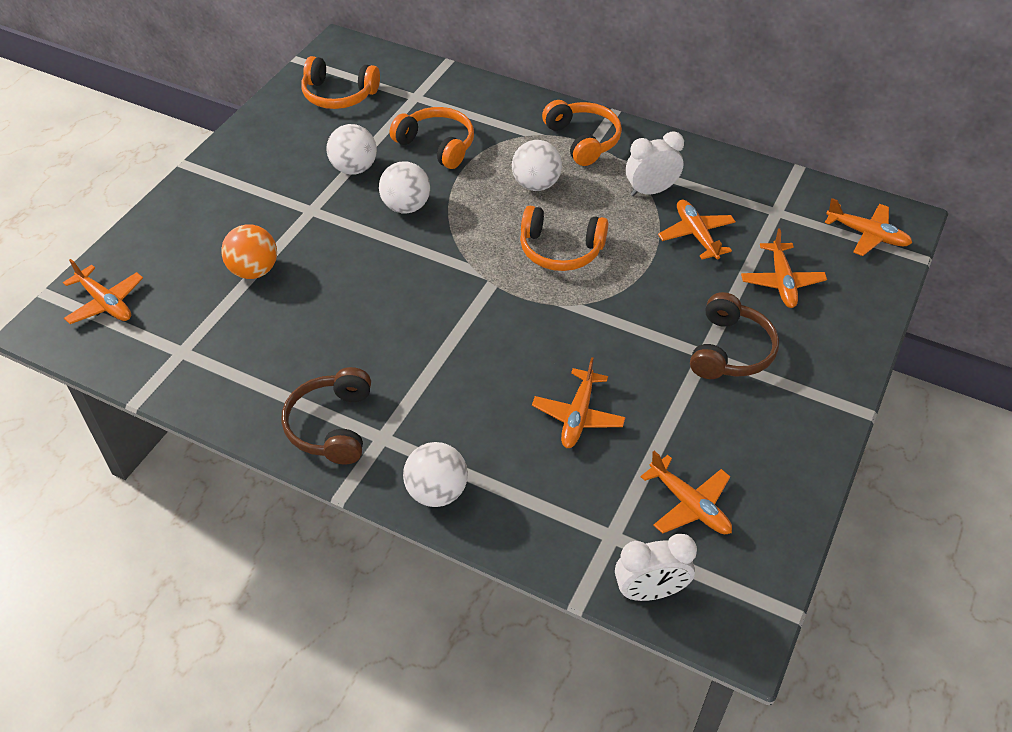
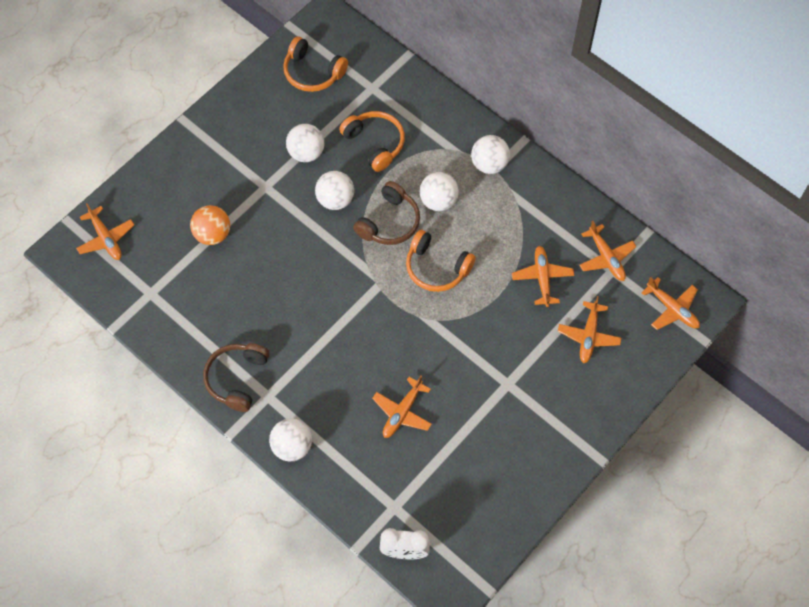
camera: 15 degrees right, 15 degrees up
orange headphones [542,100,622,166] -> white ball [471,135,510,174]
white clock [626,131,684,196] -> none
orange plane [640,451,732,534] -> orange plane moved to [579,221,637,281]
brown headphones [690,292,779,379] -> brown headphones moved to [353,181,420,245]

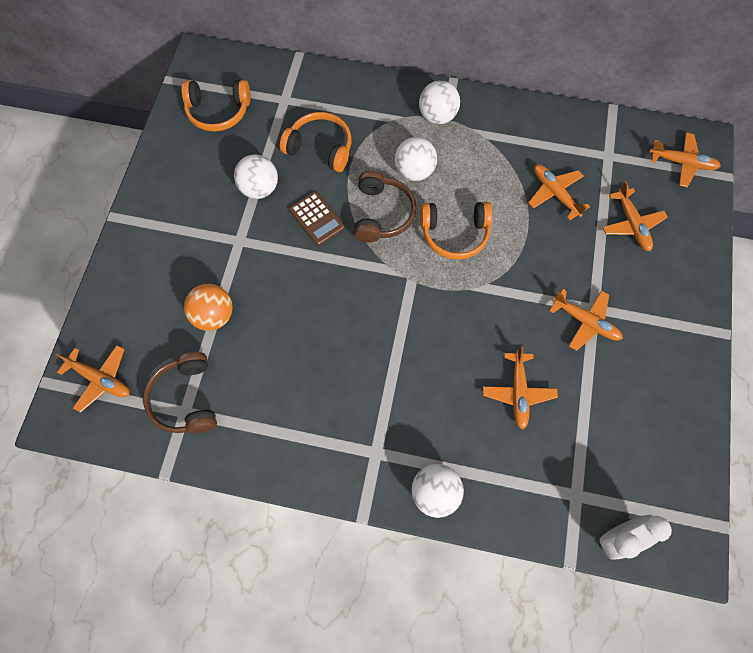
camera: 30 degrees left, 5 degrees up
brown headphones [203,343,269,412] -> brown headphones moved to [143,352,217,433]
white ball [315,171,354,210] -> brown calculator [289,191,345,246]
orange plane [579,221,637,281] -> orange plane moved to [549,289,623,351]

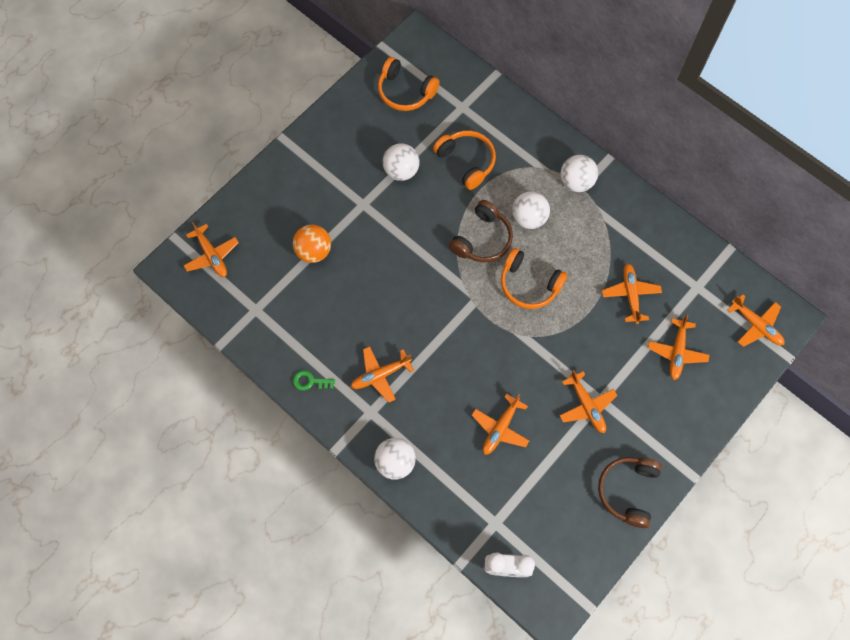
camera: 30 degrees right, 0 degrees up
brown headphones [143,352,217,433] -> brown headphones moved to [598,457,662,528]
brown calculator [289,191,345,246] -> none
none -> green key [293,370,335,391]
none -> orange plane [351,346,414,402]

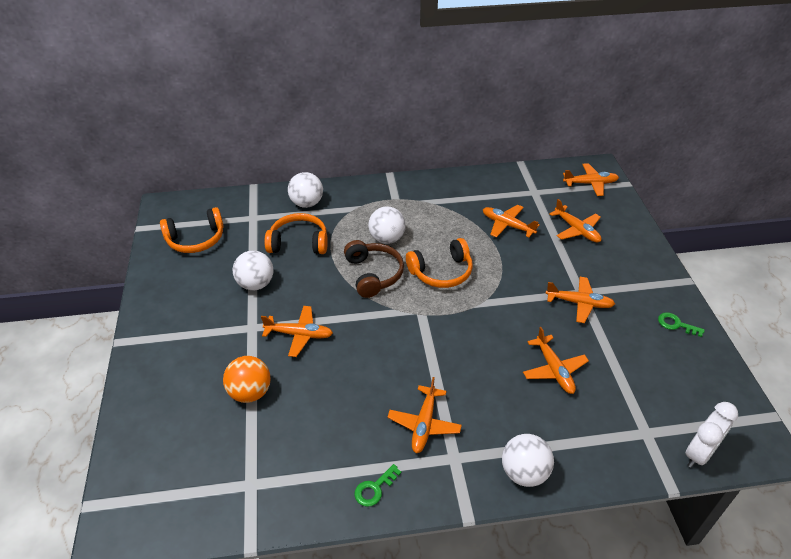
camera: 50 degrees left, 25 degrees down
orange plane [183,222,239,277] -> orange plane moved to [261,306,333,357]
white ball [561,155,598,192] -> white ball moved to [288,172,323,208]
brown headphones [598,457,662,528] -> green key [658,312,705,337]

